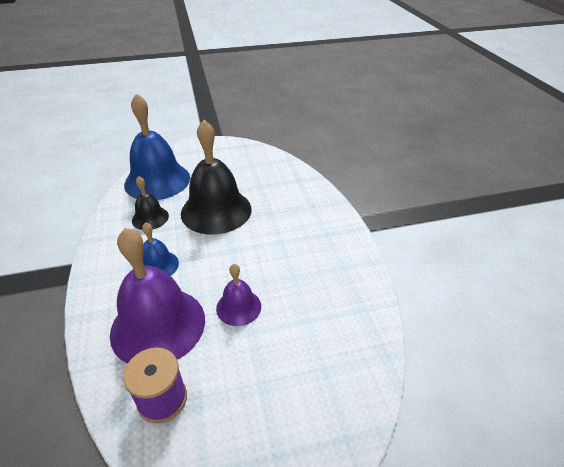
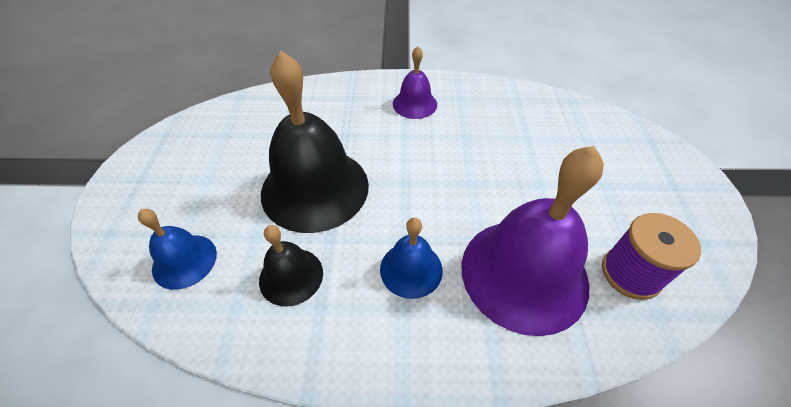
camera: 75 degrees left, 10 degrees up
blue bell [124,94,190,200] -> blue bell [138,209,217,290], size x0.50
purple bell [216,264,261,326] -> purple bell moved to [393,46,437,119]

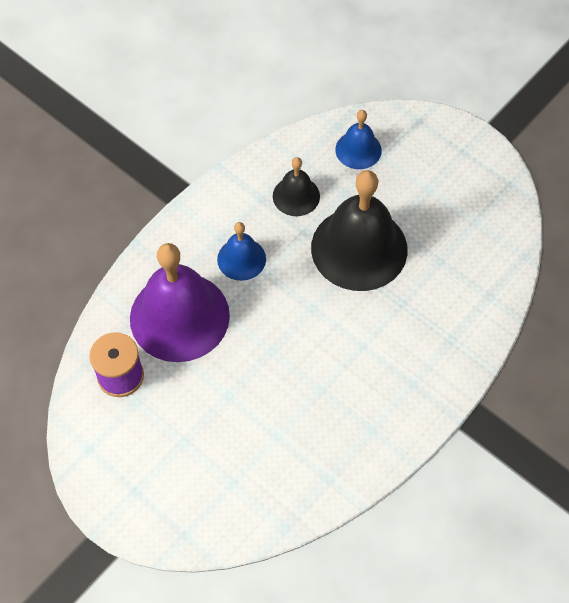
camera: 130 degrees right, 10 degrees up
purple bell [393,46,437,119] -> none

